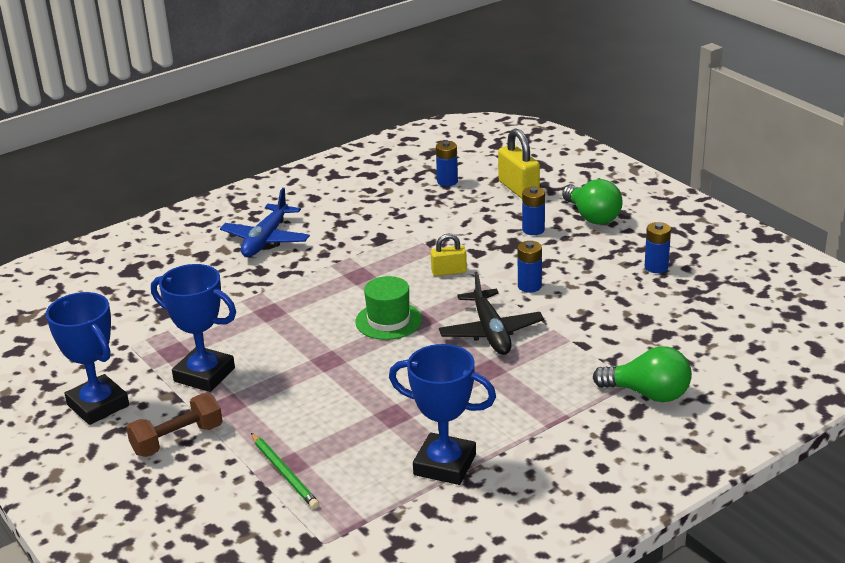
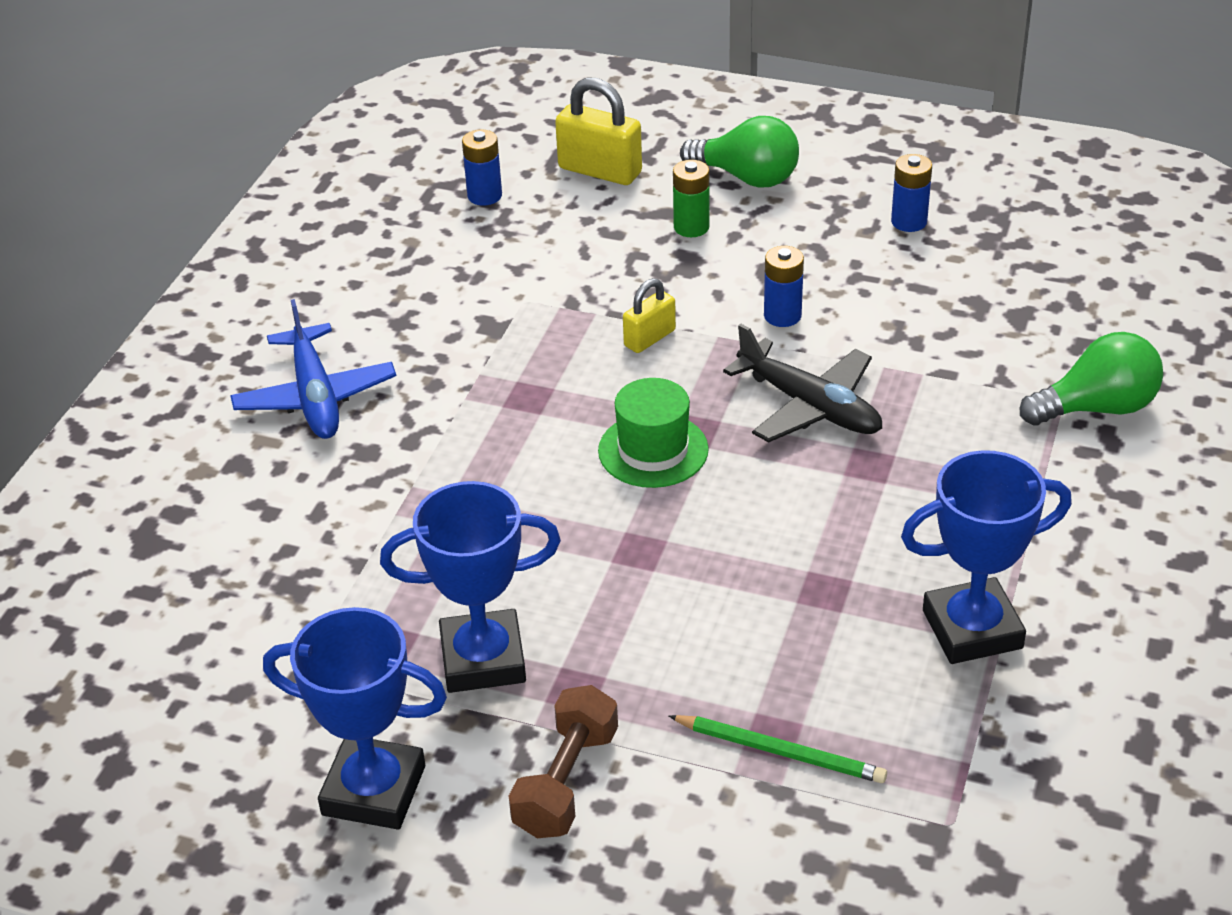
camera: 35 degrees left, 10 degrees up
blue battery [522,187,545,235] -> green battery [673,160,709,237]

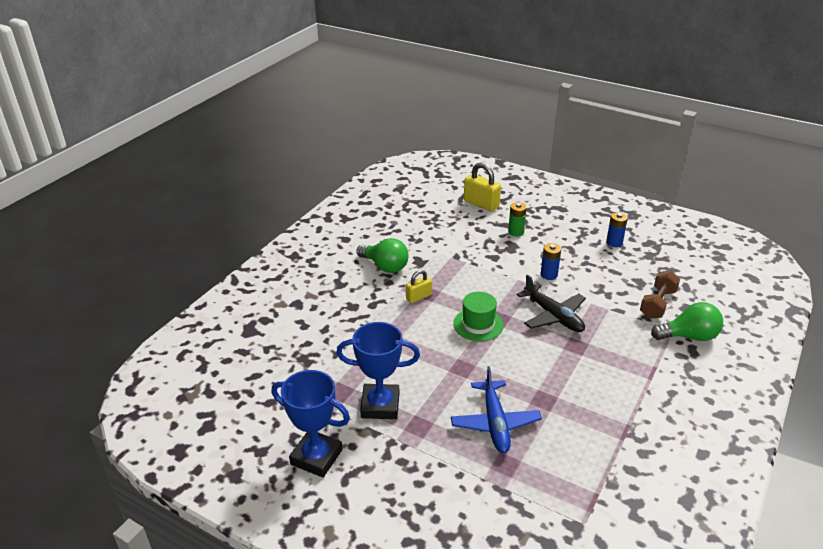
camera: 10 degrees right, 5 degrees down
blue plane [230,299,396,439] -> blue plane moved to [451,366,542,453]
blue battery [462,129,502,206] -> none
brown dumbbell [509,685,618,838] -> brown dumbbell moved to [640,270,680,319]
yellow padlock [623,278,676,353] -> yellow padlock moved to [406,270,432,303]
green pencil [669,715,887,783] -> none
green light bulb [680,116,799,188] -> green light bulb moved to [356,238,409,273]
blue trophy [901,450,1072,664] -> none

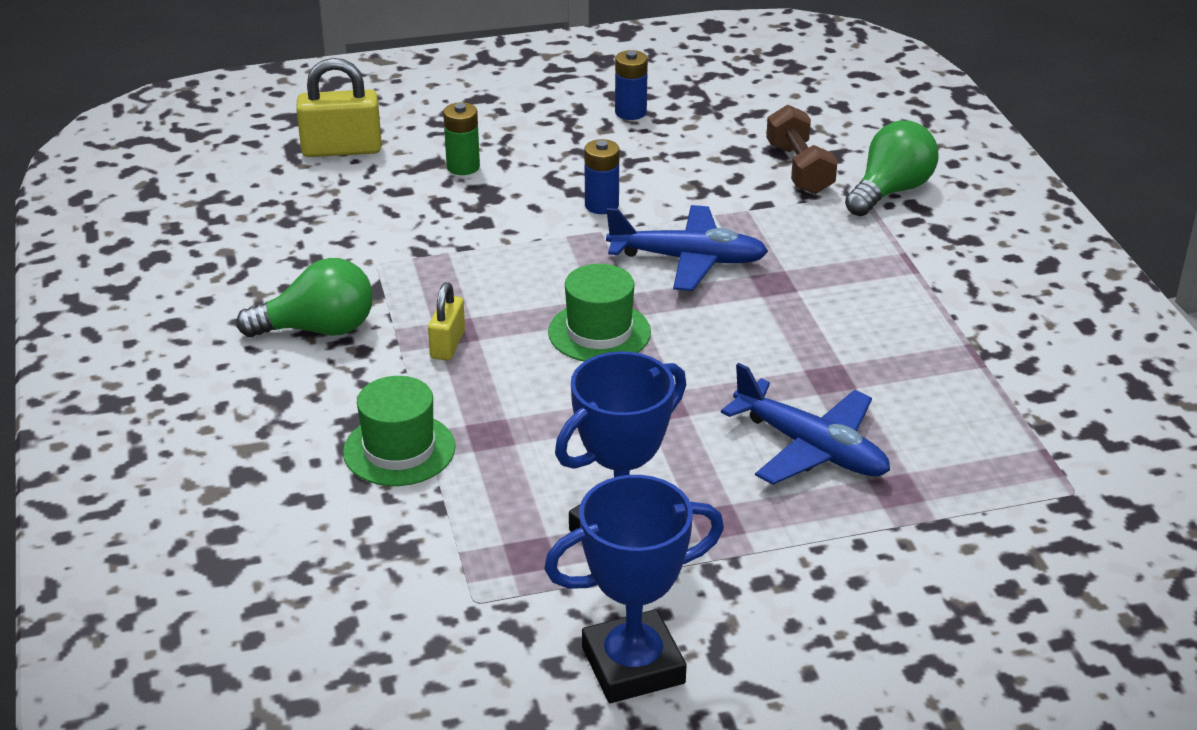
camera: 45 degrees left, 0 degrees up
black plane [517,274,586,332] -> blue plane [606,205,768,291]
none -> green hat [343,376,455,486]

